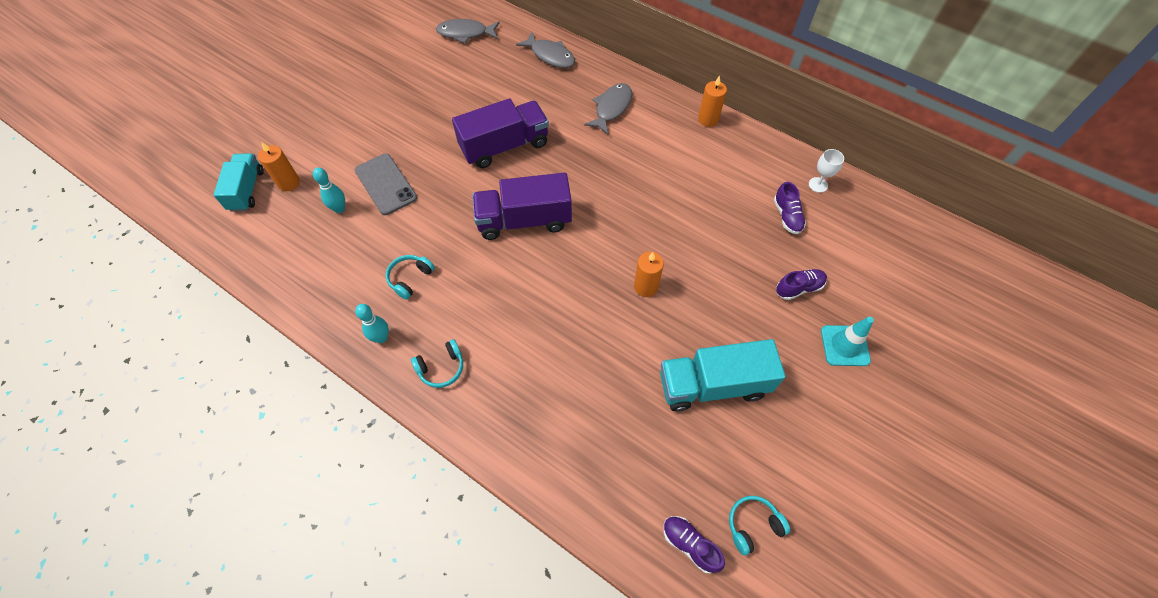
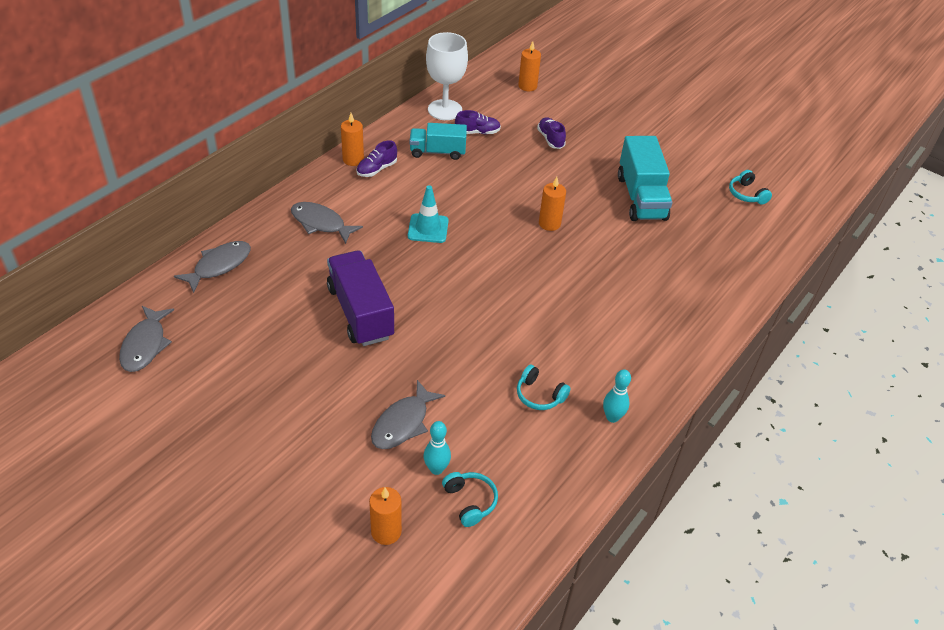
camera: 90 degrees left, 15 degrees down
turquoise truck [214,153,264,212] -> turquoise truck moved to [410,123,467,160]
grey phone [355,154,417,215] -> grey fish [371,380,445,449]
turquoise headphones [411,339,463,388] -> turquoise headphones moved to [442,472,498,527]
purple truck [472,173,572,240] -> none
purple shoe [663,516,725,574] -> purple shoe moved to [356,140,397,177]
white goblet [809,149,844,193] -> white goblet [426,32,468,120], size x2.04
turquoise traffic cone [821,317,874,366] -> turquoise traffic cone moved to [408,185,449,243]
none -> orange candle [518,41,541,91]

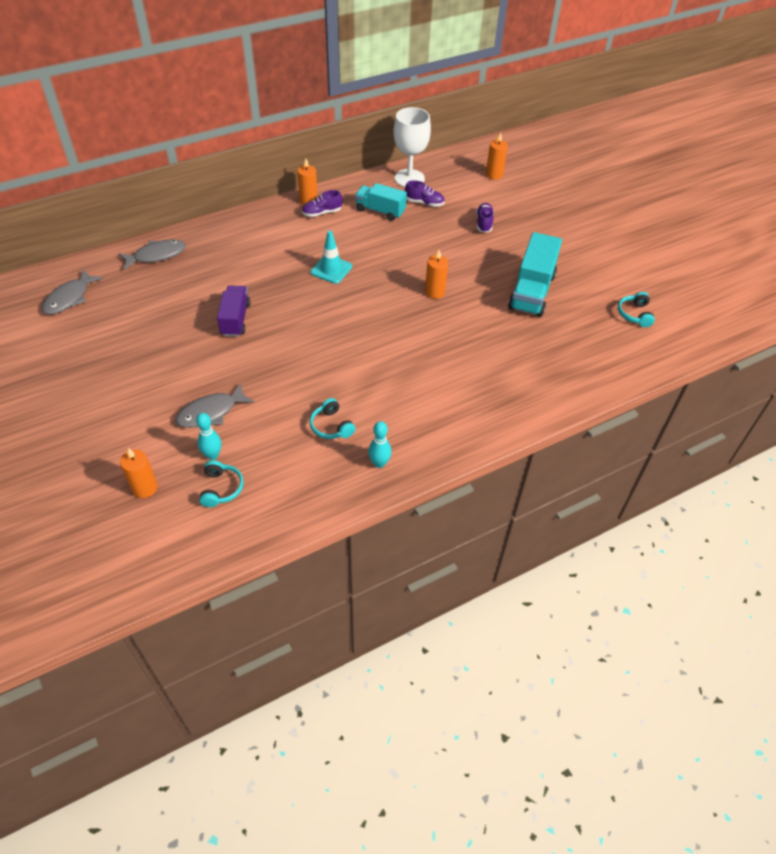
camera: 25 degrees right, 5 degrees up
grey fish [291,202,363,244] -> none
purple truck [327,250,394,346] -> purple truck [217,286,251,337], size x0.66

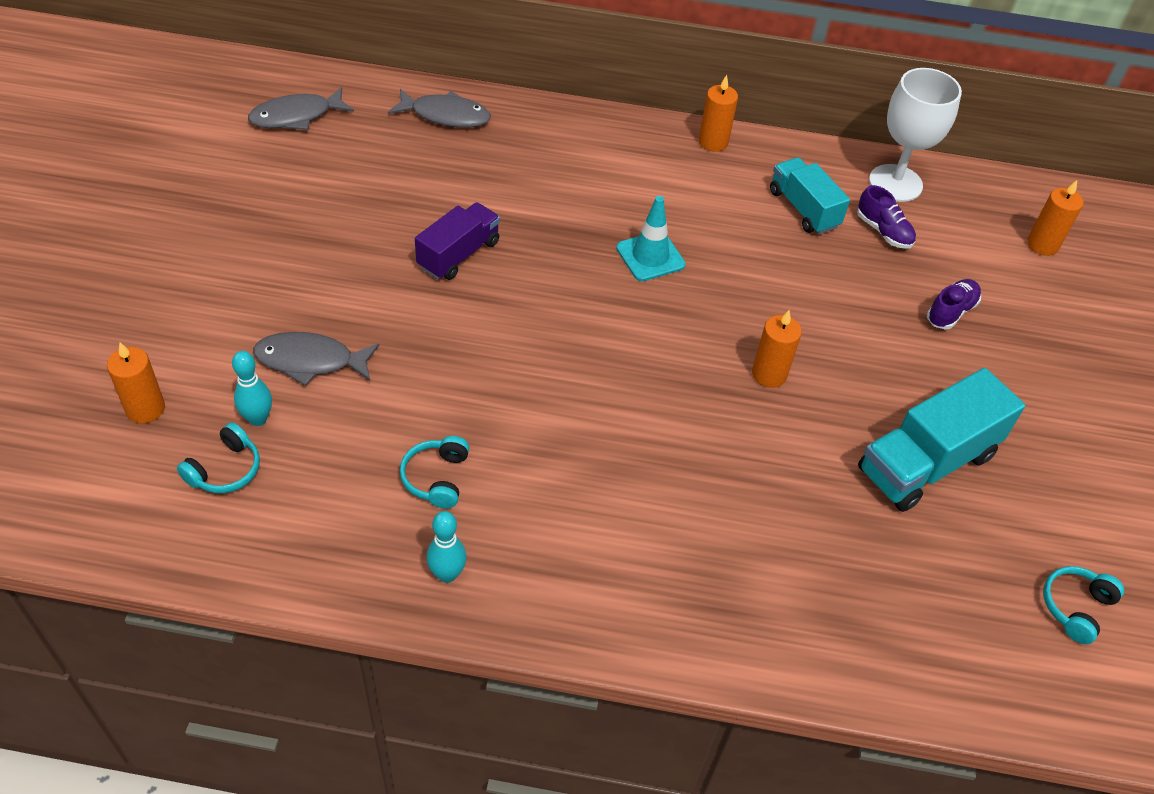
camera: 35 degrees right, 0 degrees up
purple shoe [302,190,342,217] -> none

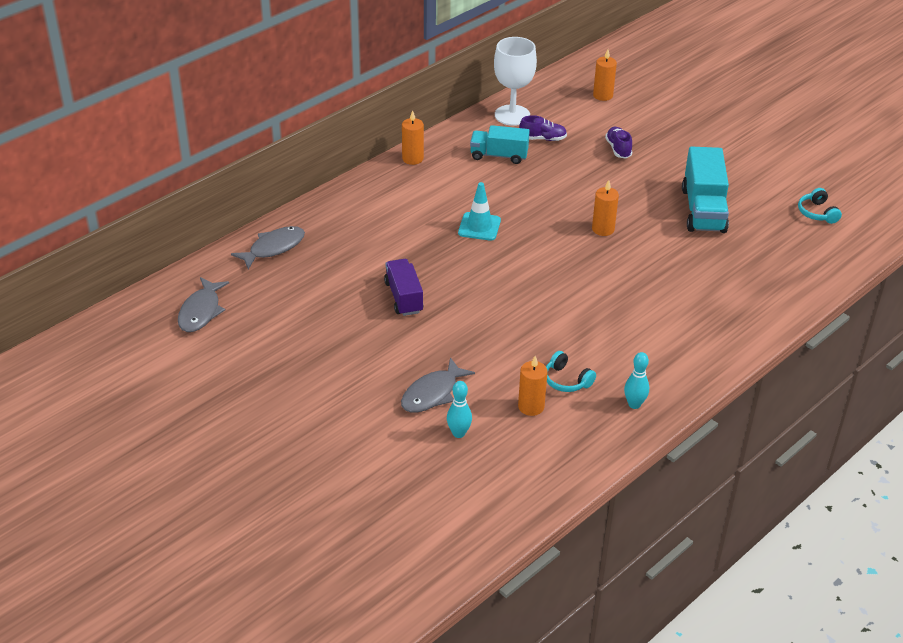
camera: 50 degrees left, 10 degrees down
orange candle [107,342,165,423] -> orange candle moved to [518,356,548,416]
turquoise headphones [177,422,260,493] -> none

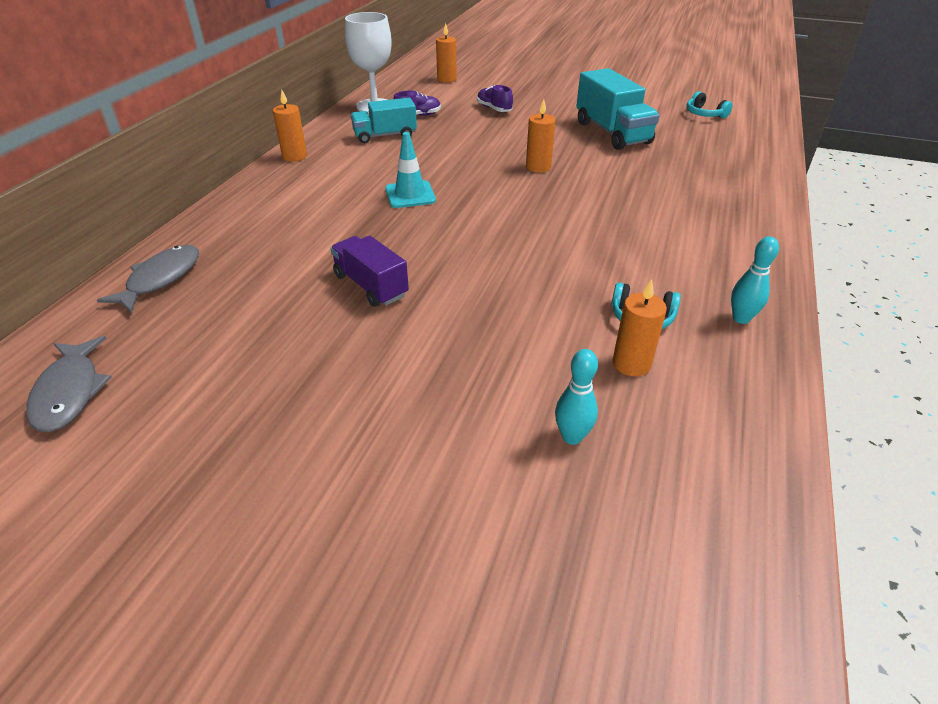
camera: 25 degrees left, 0 degrees up
grey fish [401,357,475,413] -> none

